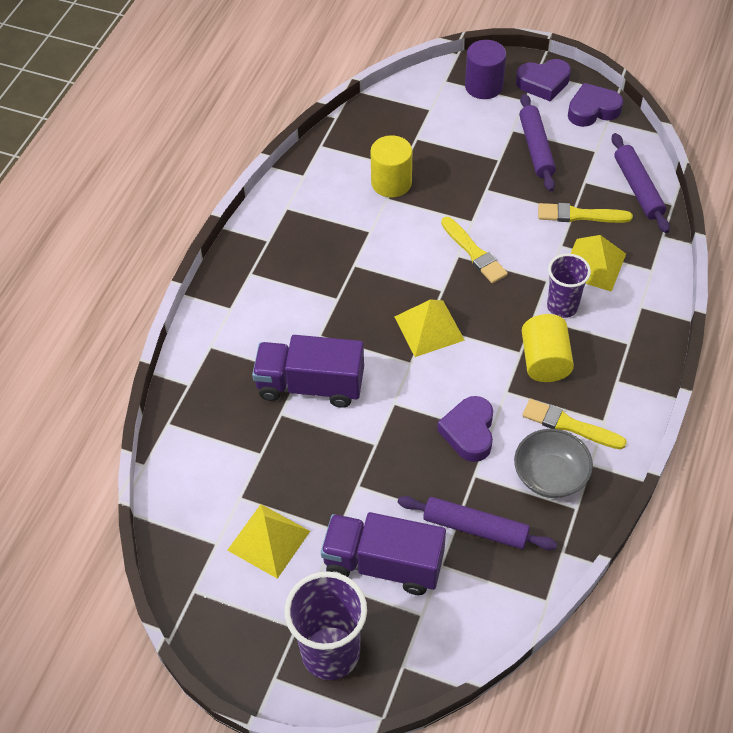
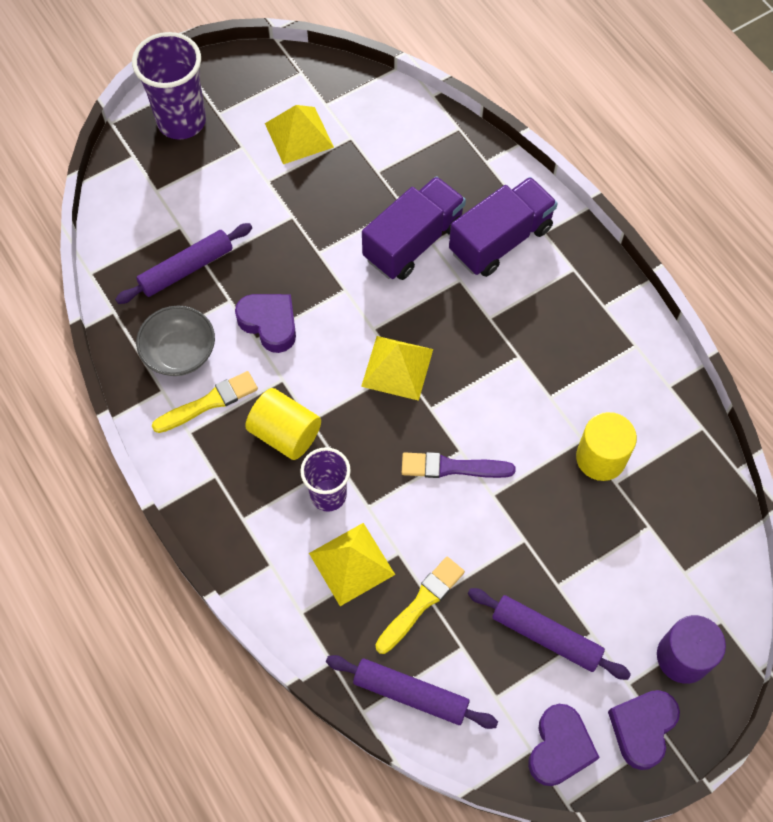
camera: 125 degrees right, 10 degrees up
purple truck [321,512,446,595] -> purple truck moved to [449,177,558,277]
yellow brush [441,217,508,284] -> purple brush [402,452,516,478]

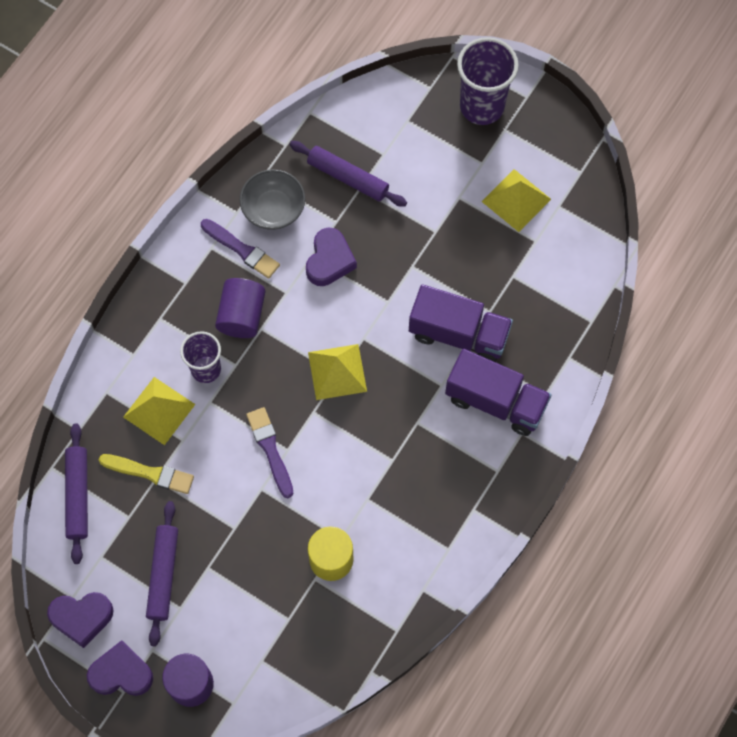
camera: 65 degrees right, 5 degrees up
yellow brush [152,371,258,433] -> purple brush [201,219,280,279]
yellow cylinder [245,388,321,460] -> purple cylinder [215,278,265,338]

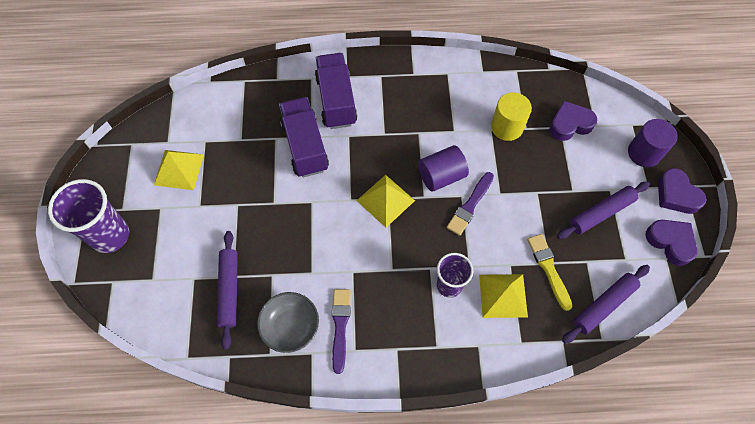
camera: 125 degrees left, 5 degrees down
purple cylinder [215,278,265,338] -> purple cylinder moved to [418,145,469,192]
purple heart [306,228,357,286] -> purple heart moved to [549,101,597,141]

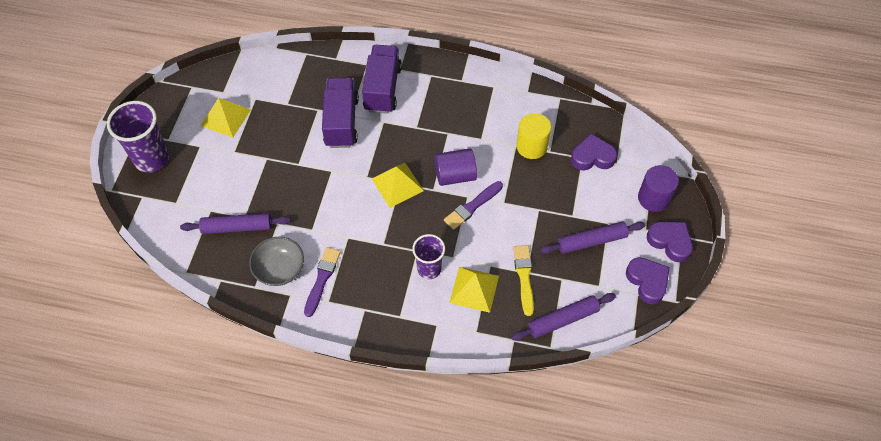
camera: 15 degrees right, 5 degrees down
purple rolling pin [217,231,238,350] -> purple rolling pin turned 75 degrees clockwise [180,213,291,234]
purple heart [658,168,707,214] -> purple heart turned 150 degrees clockwise [647,222,693,262]

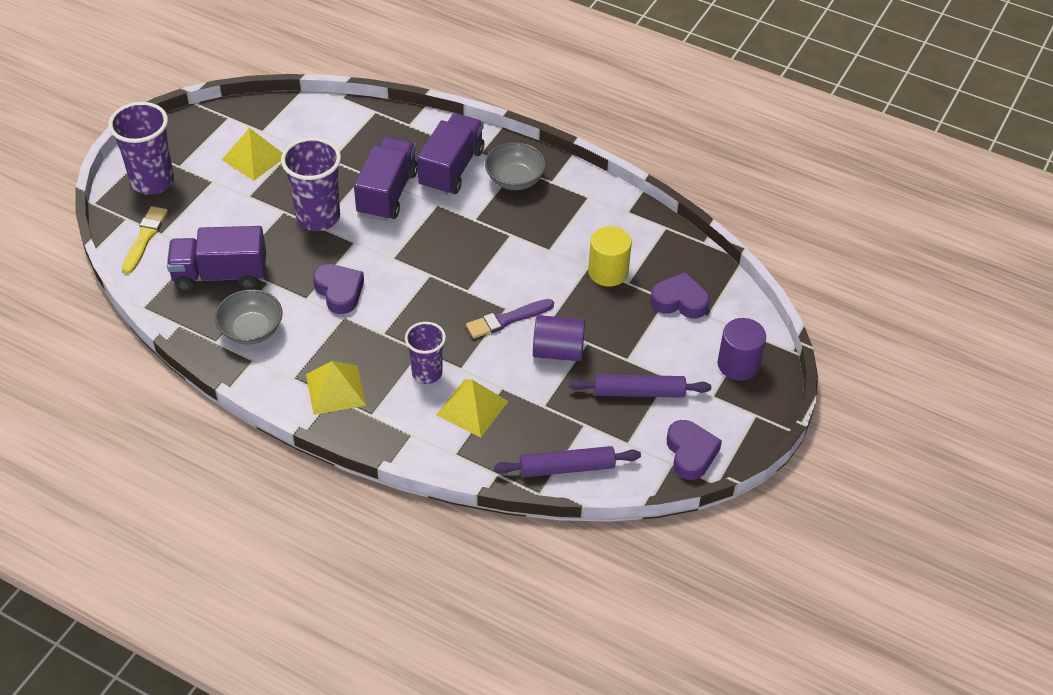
camera: 15 degrees right, 10 degrees down
purple rolling pin [180,213,291,234] -> purple truck [167,226,266,291]
purple brush [304,247,341,317] -> none
yellow pyramid [372,163,424,208] -> yellow pyramid moved to [306,361,366,415]
purple cylinder [435,148,477,186] -> purple cylinder moved to [533,315,585,361]
yellow brush [513,245,534,316] -> yellow brush moved to [122,206,168,274]
purple heart [647,222,693,262] -> purple heart moved to [313,264,364,314]
none -> purple cup [281,137,341,231]
none -> grey bowl [485,142,546,190]

